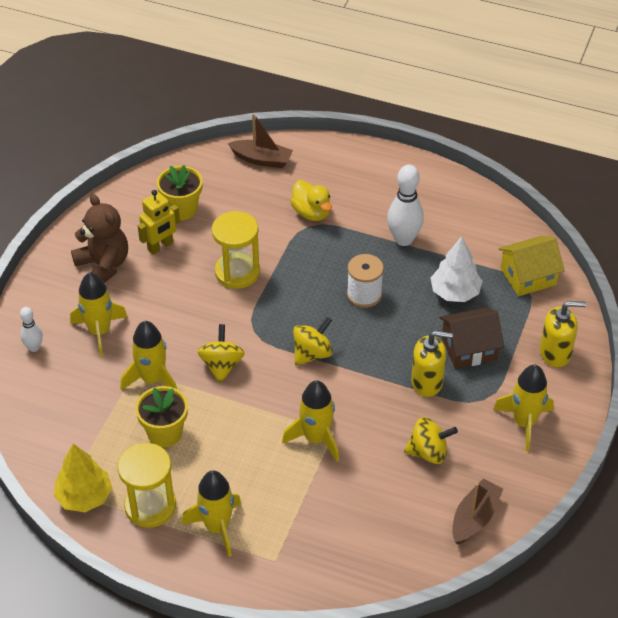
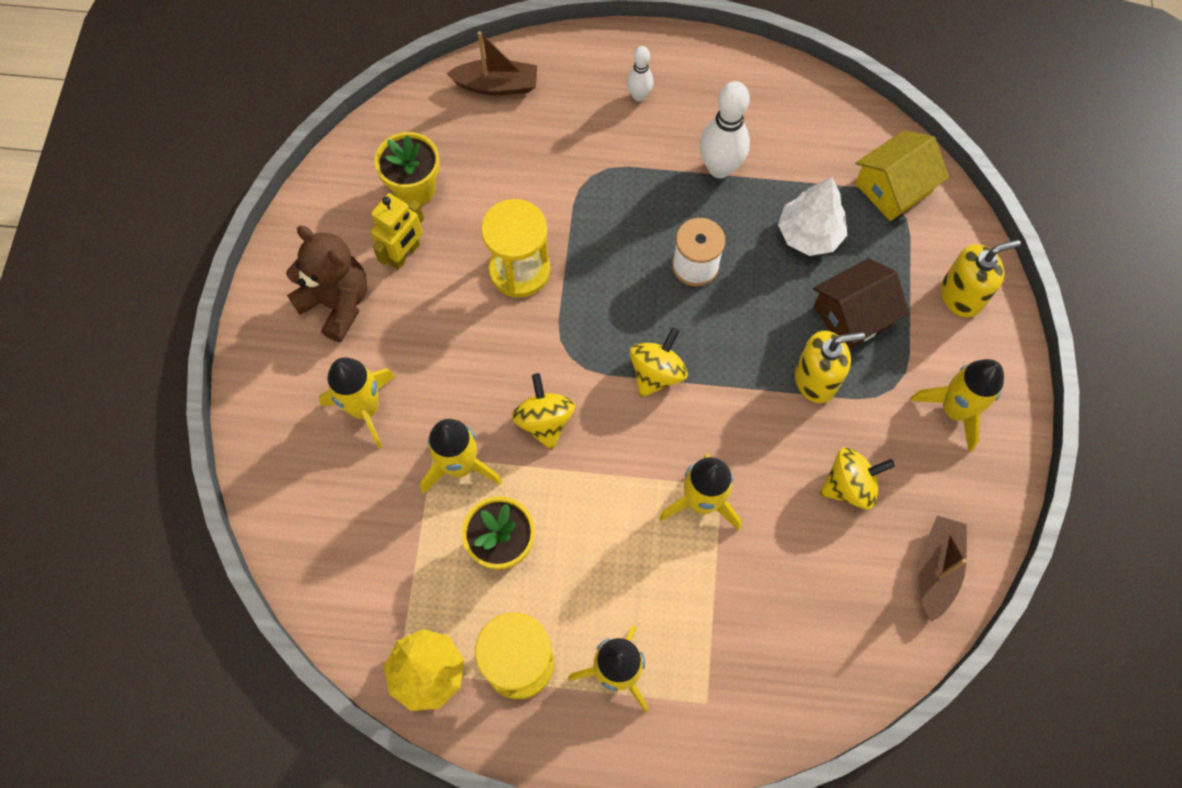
camera: 15 degrees left, 20 degrees up
white bowling pin [20,307,43,352] -> white bowling pin moved to [627,46,654,101]
yellow duck [291,180,332,221] -> none

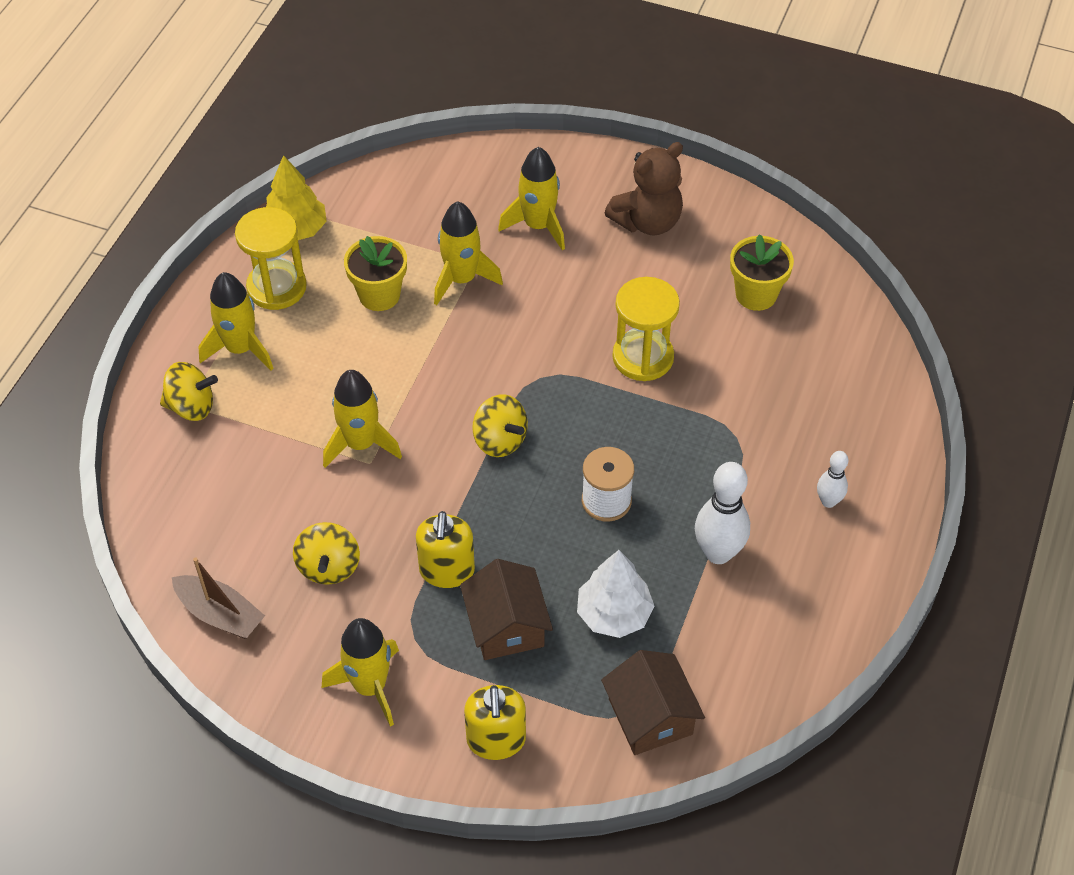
camera: 105 degrees right, 15 degrees down
yellow robot [371,193,424,270] -> none
brown boat [446,31,537,95] -> none
yellow spinning top [512,373,575,450] -> yellow spinning top moved to [160,362,218,421]
yellow house [855,130,949,221] -> brown house [601,650,705,755]

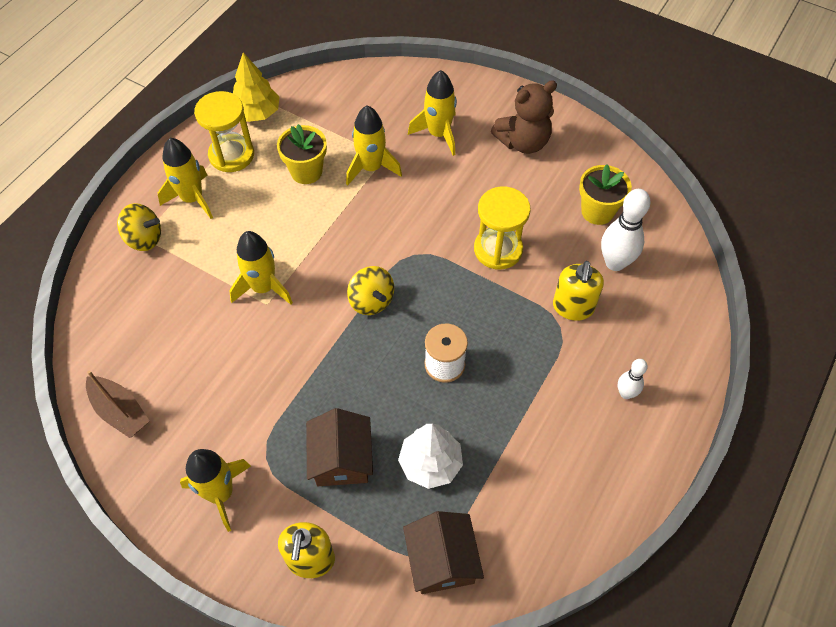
camera: 10 degrees right, 5 degrees up
yellow spinning top [293,522,360,585] -> none
yellow soap dispenser [416,511,475,588] -> yellow soap dispenser moved to [553,261,604,321]
white bowling pin [695,462,750,564] -> white bowling pin moved to [601,189,651,271]

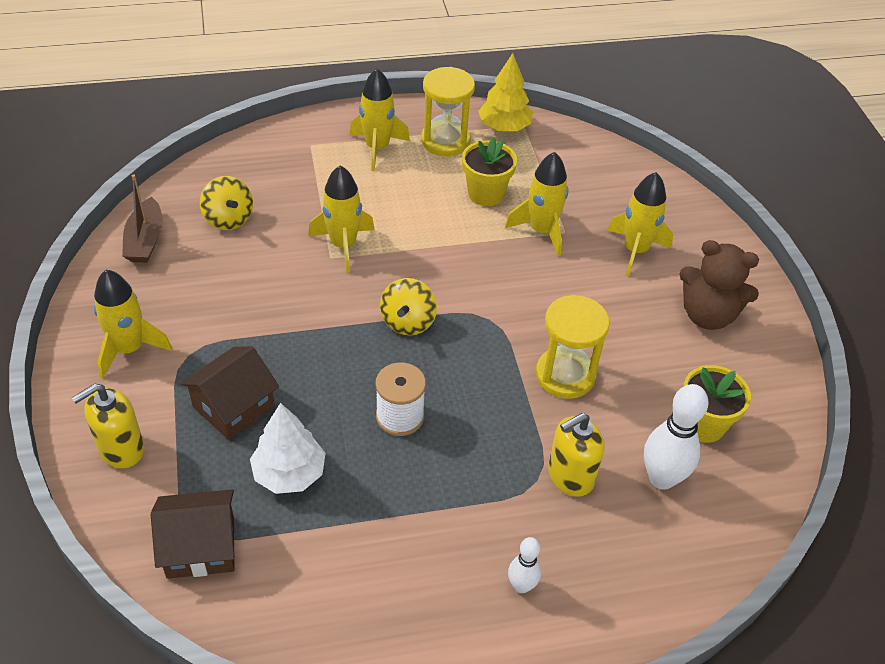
camera: 45 degrees right, 10 degrees down
yellow spinning top [117,203,161,251] -> yellow spinning top moved to [200,176,253,230]
brown house [403,511,484,594] -> brown house turned 45 degrees clockwise [151,489,235,579]

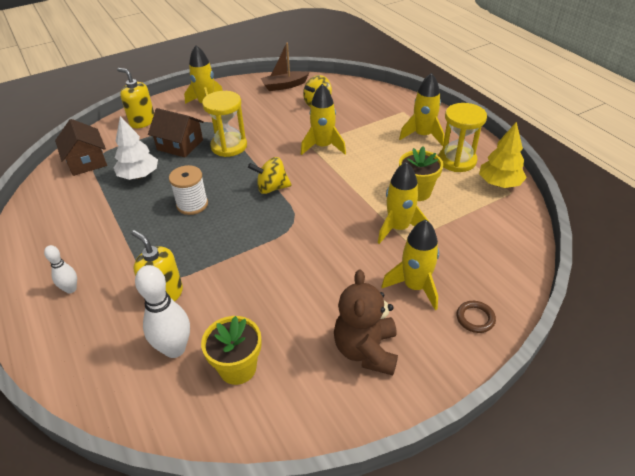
camera: 75 degrees right, 5 degrees down
yellow hourglass [536,295,610,399] -> yellow hourglass moved to [202,91,247,157]
none -> brown ring [457,301,496,333]

